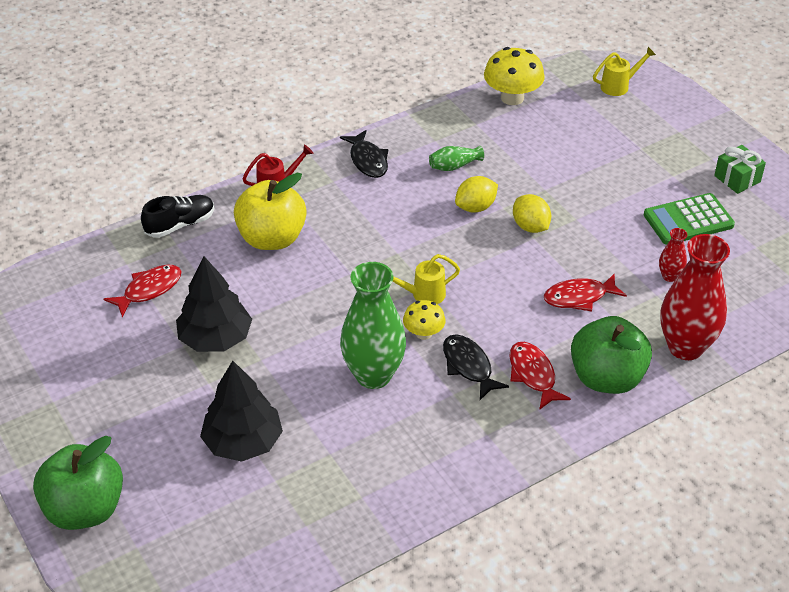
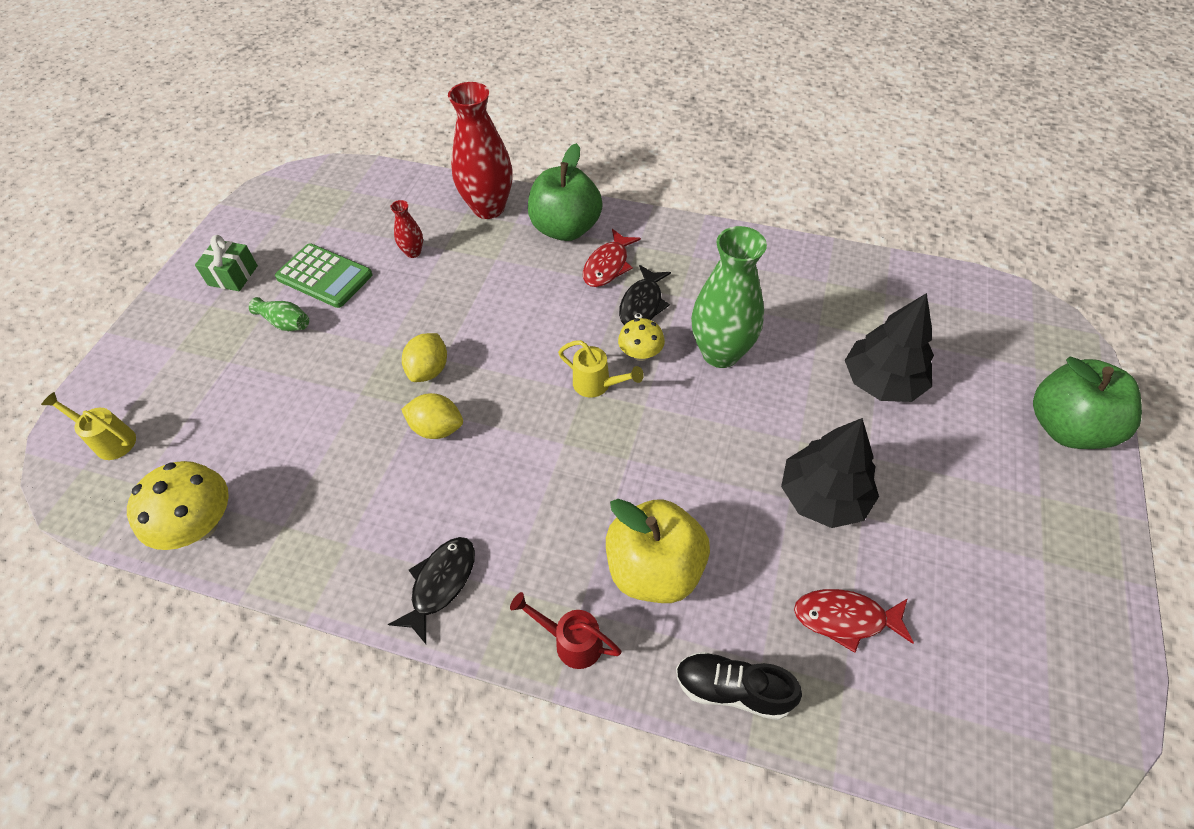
camera: 130 degrees left, 10 degrees up
green vase [429,146,484,171] -> green vase moved to [249,297,309,331]
red fish [544,273,627,311] -> none

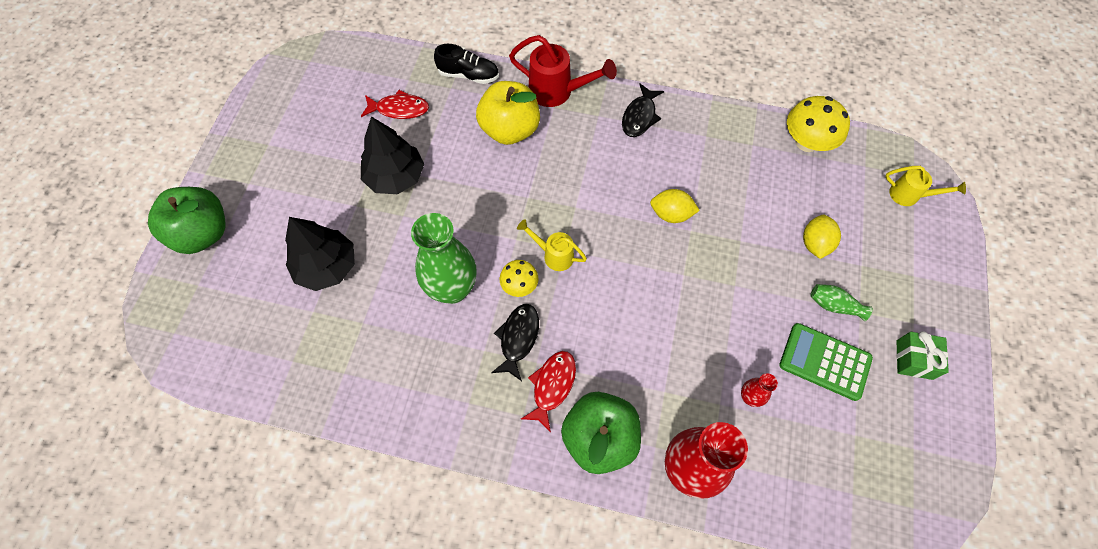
camera: 175 degrees right, 10 degrees up
yellow lemon [402,333,447,382] -> yellow lemon moved to [803,215,841,259]
red watering can [510,592,621,669] -> red watering can [509,35,617,107], size x1.64

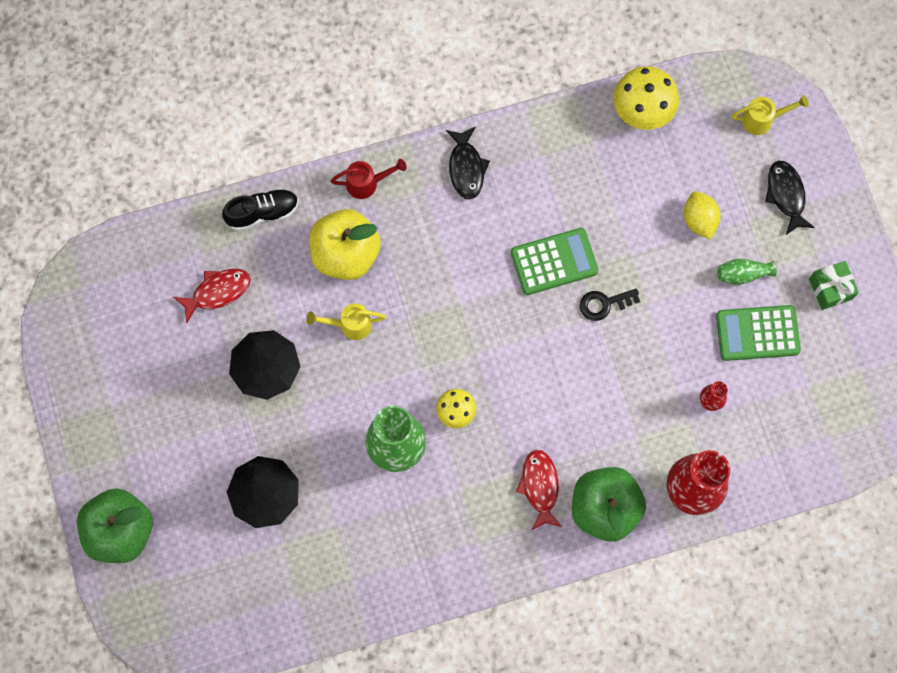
camera: 30 degrees left, 10 degrees up
black fish [491,304,539,381] -> black fish moved to [765,161,815,235]
red watering can [509,35,617,107] -> red watering can [331,159,407,199], size x0.61
yellow watering can [517,219,587,271] -> yellow watering can moved to [306,303,386,340]
yellow lemon [650,189,700,223] -> green calculator [511,228,599,295]
none -> black key [580,288,640,321]

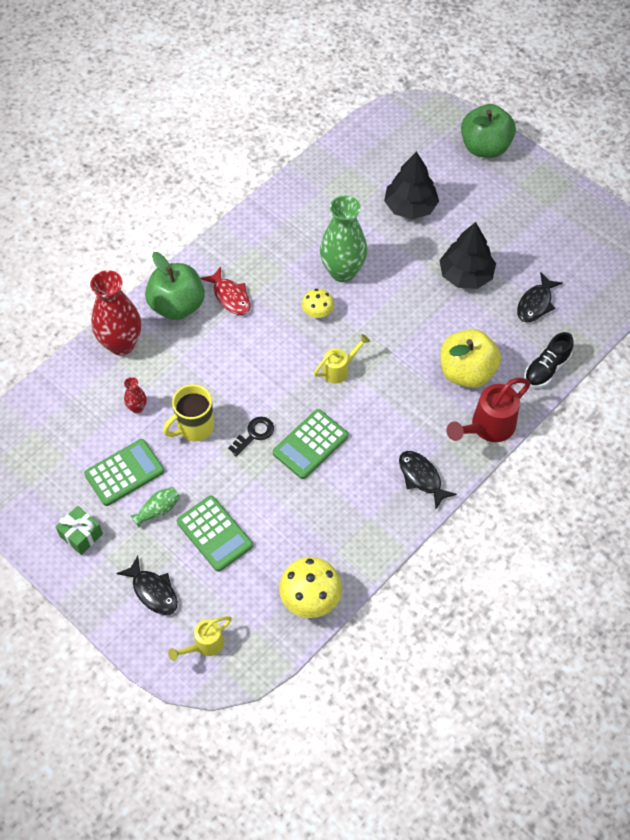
camera: 150 degrees right, 15 degrees down
red fish [174,269,251,323] -> black fish [517,272,563,322]
yellow watering can [306,303,386,340] -> yellow watering can moved to [314,334,370,384]
red watering can [331,159,407,199] -> red watering can [446,378,531,442], size x1.64
yellow lemon [684,191,721,239] -> green calculator [177,495,253,572]
none -> yellow mug [163,384,214,442]

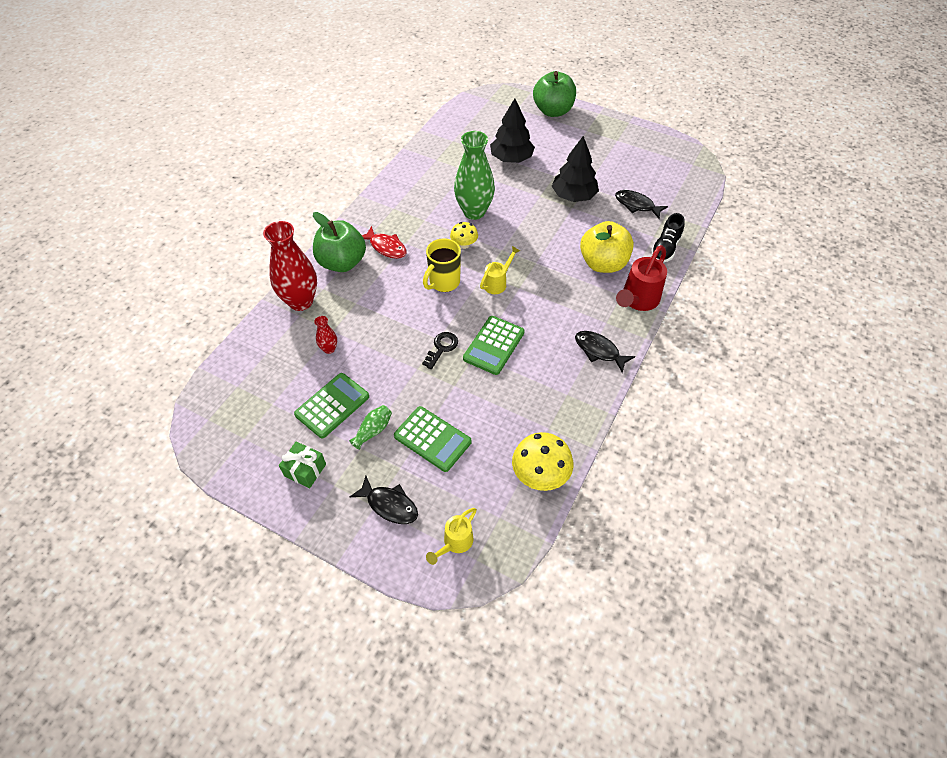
camera: 15 degrees left, 5 degrees down
yellow mug [163,384,214,442] -> yellow mug moved to [423,238,461,292]
black fish [517,272,563,322] -> black fish turned 105 degrees clockwise [615,190,668,219]

